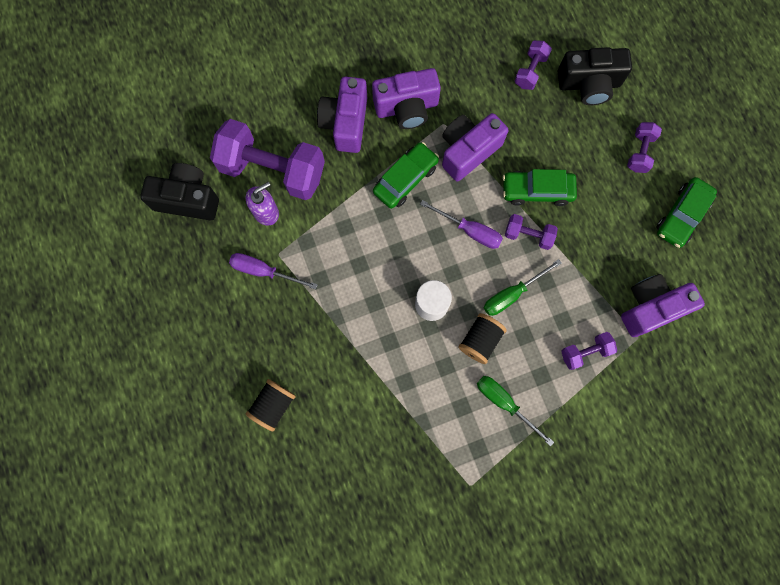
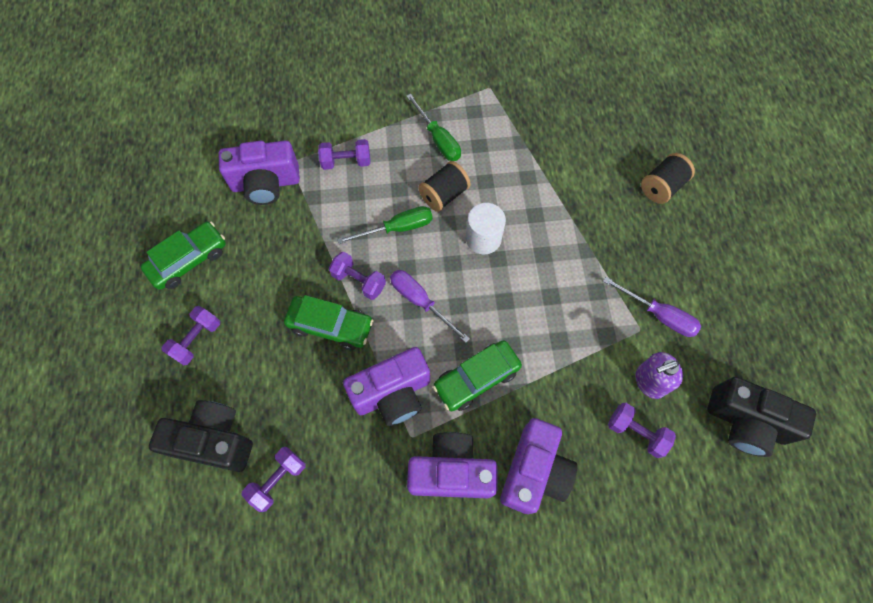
camera: 165 degrees left, 10 degrees down
purple dumbbell [210,119,325,200] -> purple dumbbell [608,403,676,458], size x0.46

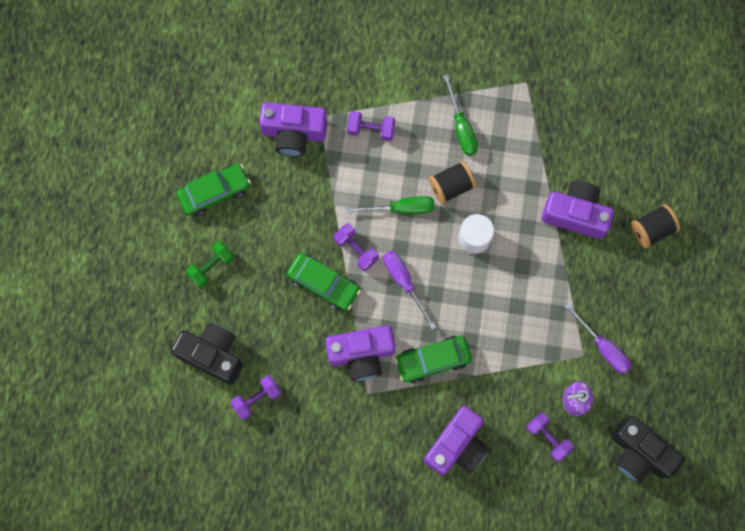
camera: 15 degrees right, 10 degrees up
purple dumbbell [162,306,220,365] -> green dumbbell [186,241,234,288]
purple camera [407,432,497,498] -> purple camera moved to [542,181,614,239]

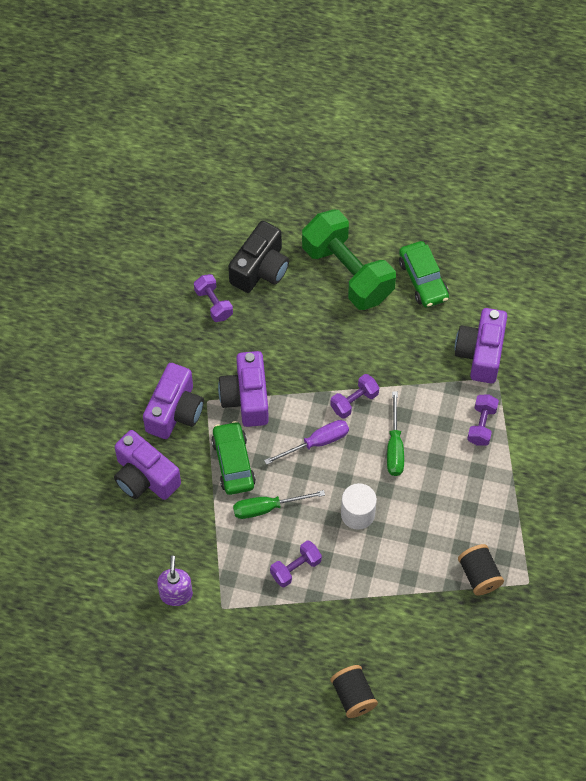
camera: 95 degrees right, 15 degrees down
green dumbbell [186,241,234,288] -> green dumbbell [302,209,396,310], size x2.17
green car [287,253,361,311] -> none
black spool [429,161,476,204] -> black spool moved to [458,544,504,595]
green screwdriver [443,74,478,156] -> green screwdriver moved to [233,490,325,519]
purple dumbbell [526,412,574,462] -> purple dumbbell moved to [270,540,322,587]
purple camera [542,181,614,239] -> purple camera moved to [143,363,204,439]
purple screwdriver [564,303,632,374] -> none
black camera [611,416,685,483] -> none

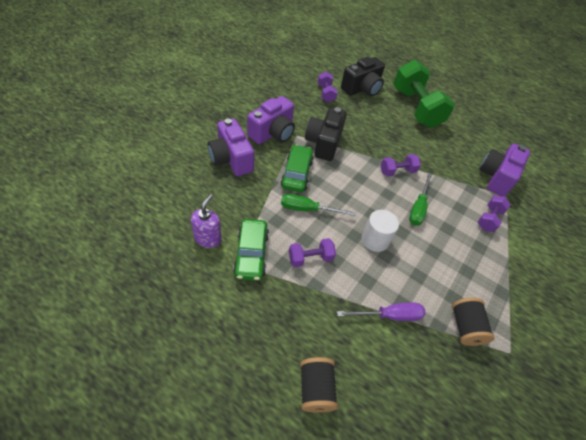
camera: 15 degrees right, 10 degrees down
purple camera [218,351,269,427] -> black camera [305,107,347,161]
purple screwdriver [264,420,349,465] -> purple screwdriver moved to [337,303,425,321]
green car [399,241,449,308] -> green car moved to [233,219,269,281]

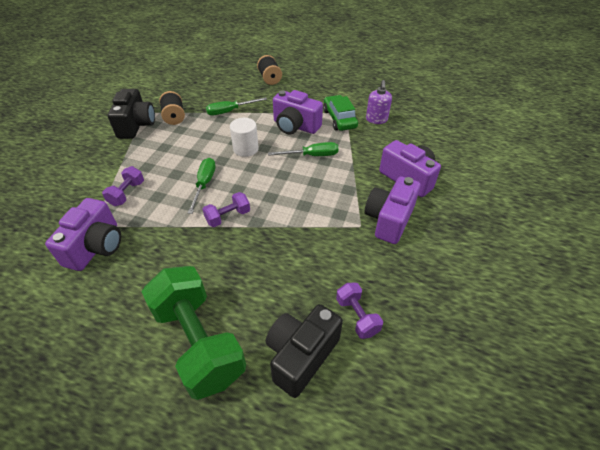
camera: 170 degrees right, 5 degrees down
green car [280,145,314,193] -> none
purple dumbbell [289,238,336,267] -> purple camera [273,90,323,135]
black camera [305,107,347,161] -> black camera moved to [108,89,155,139]
purple screwdriver [337,303,425,321] -> green screwdriver [206,97,267,116]

